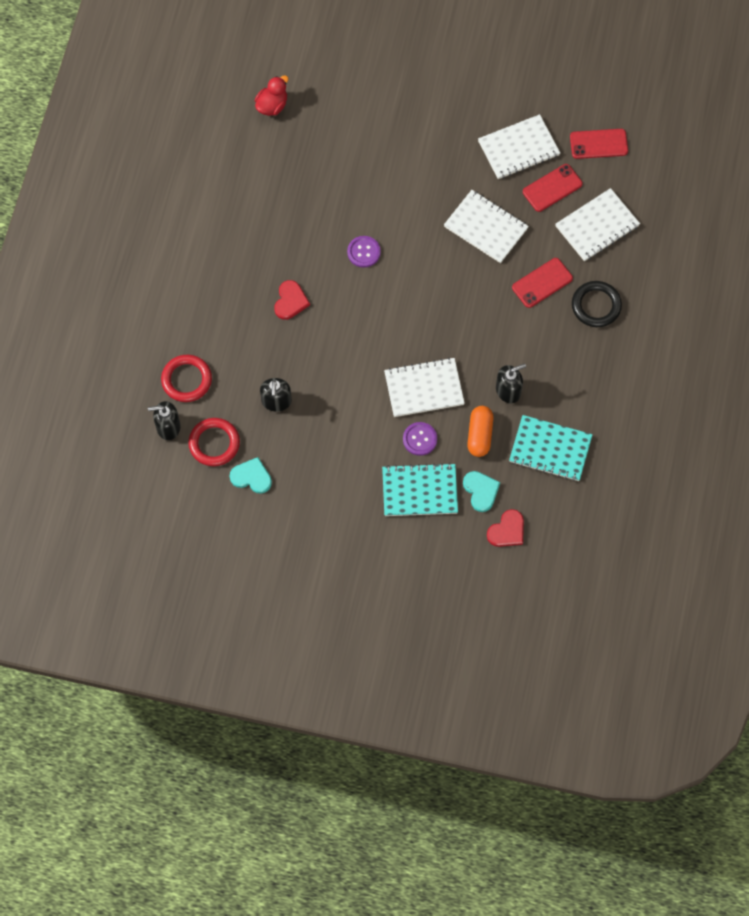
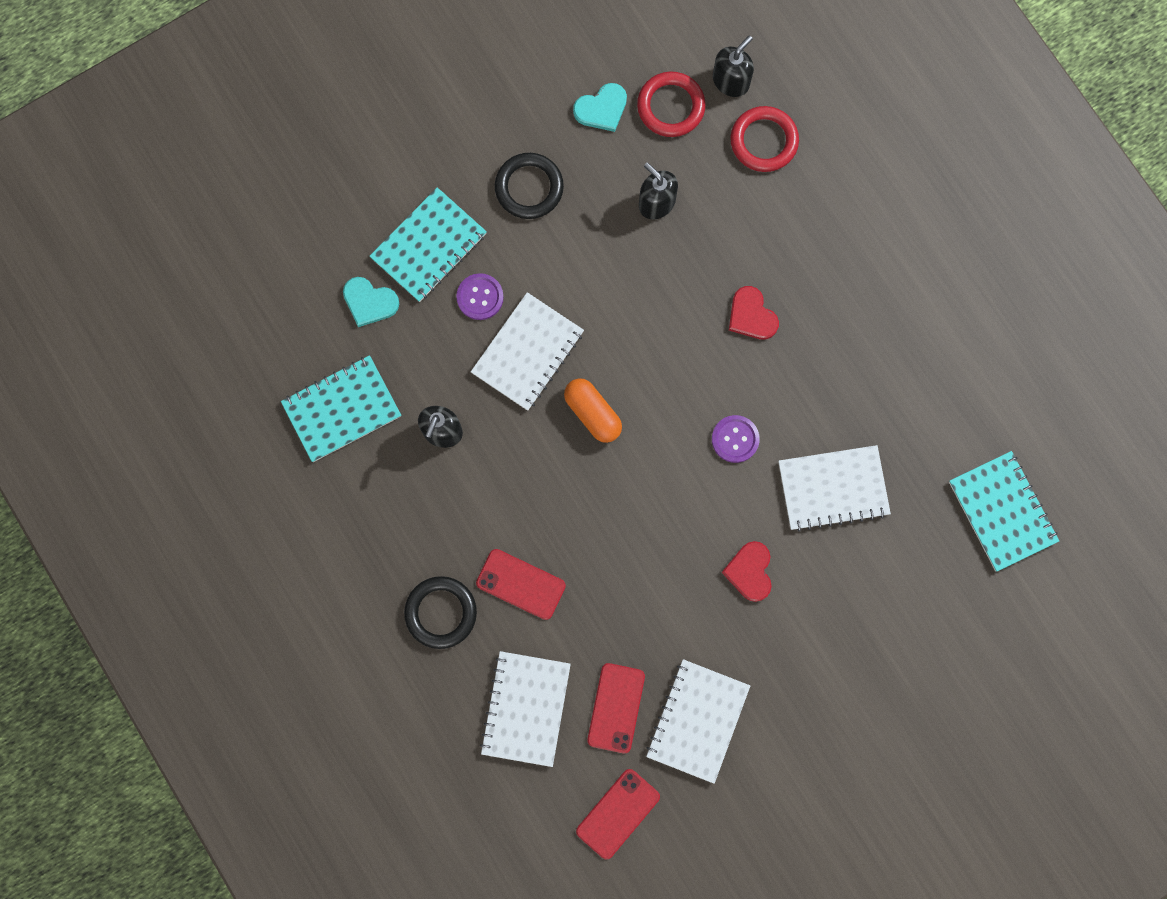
camera: 135 degrees right, 10 degrees up
red duck [255,75,288,116] -> turquoise notebook [949,451,1059,571]
white notebook [444,190,529,263] -> white notebook moved to [778,445,891,532]
orange capsule [467,406,494,457] -> orange capsule moved to [564,378,622,443]
red heart [487,509,524,547] -> red heart moved to [721,541,772,602]
red phone [512,258,573,308] -> red phone turned 75 degrees counterclockwise [476,549,566,620]
none -> black ring [495,153,564,219]

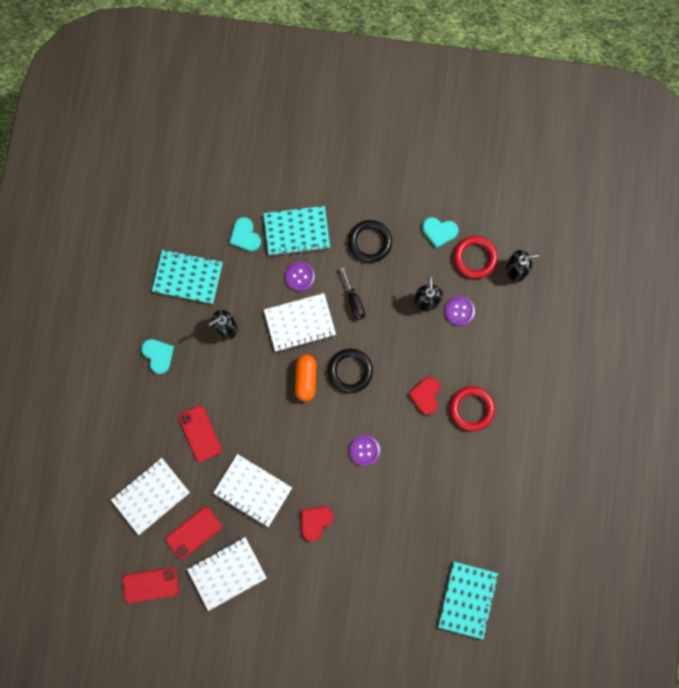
camera: 40 degrees right, 0 degrees up
black ring [404,576,477,649] -> black ring moved to [328,349,373,393]
red ring [730,106,799,172] -> red ring moved to [450,386,495,431]
white notebook [778,445,891,532] -> white notebook moved to [213,454,292,527]
none -> turquoise heart [141,339,174,374]
none -> black screwdriver [340,267,365,320]
none -> purple button [445,296,475,326]

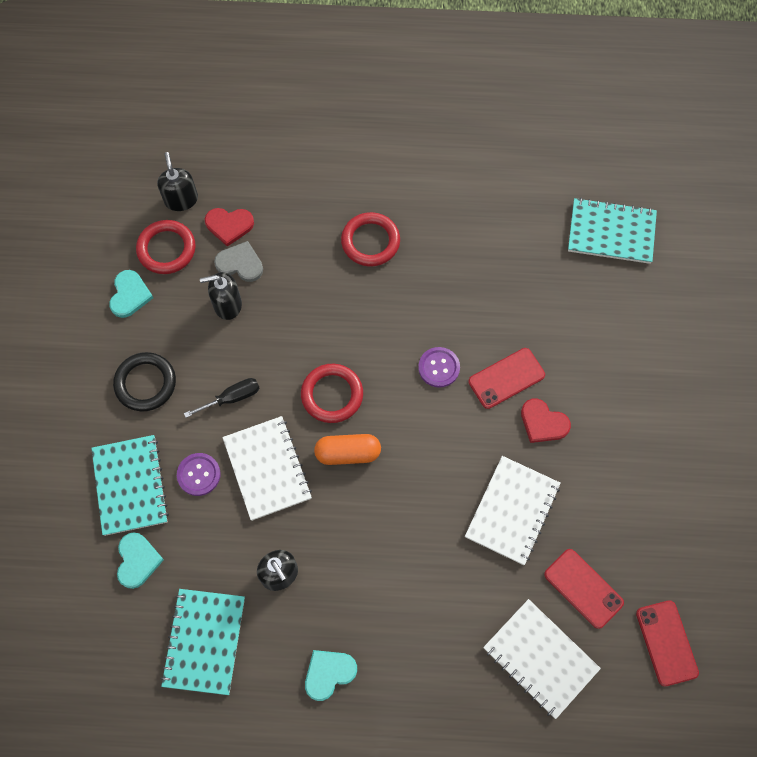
camera: 95 degrees left, 10 degrees down
red phone [178,405,222,462] -> red phone moved to [468,348,545,409]
white notebook [187,537,267,611] -> none
turquoise heart [229,217,261,252] -> turquoise heart turned 60 degrees counterclockwise [117,532,164,589]
black ring [328,349,373,393] -> red ring [301,364,363,423]
red heart [408,377,440,415] -> red heart moved to [205,208,254,247]
purple button [445,296,475,326] -> grey heart [214,241,263,282]

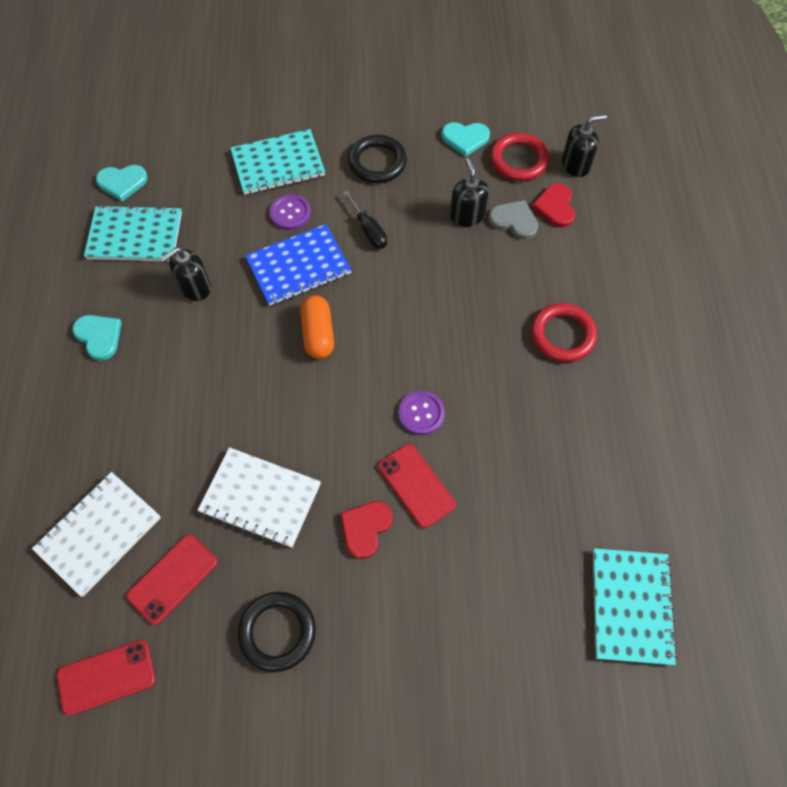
camera: 85 degrees right, 5 degrees down
turquoise heart [117,532,164,589] -> turquoise heart moved to [96,165,148,202]
grey heart [214,241,263,282] -> grey heart turned 75 degrees counterclockwise [489,200,538,239]
white notebook [223,416,312,521] -> blue notebook [245,224,351,306]
red ring [301,364,363,423] -> none
none -> black ring [238,592,316,672]

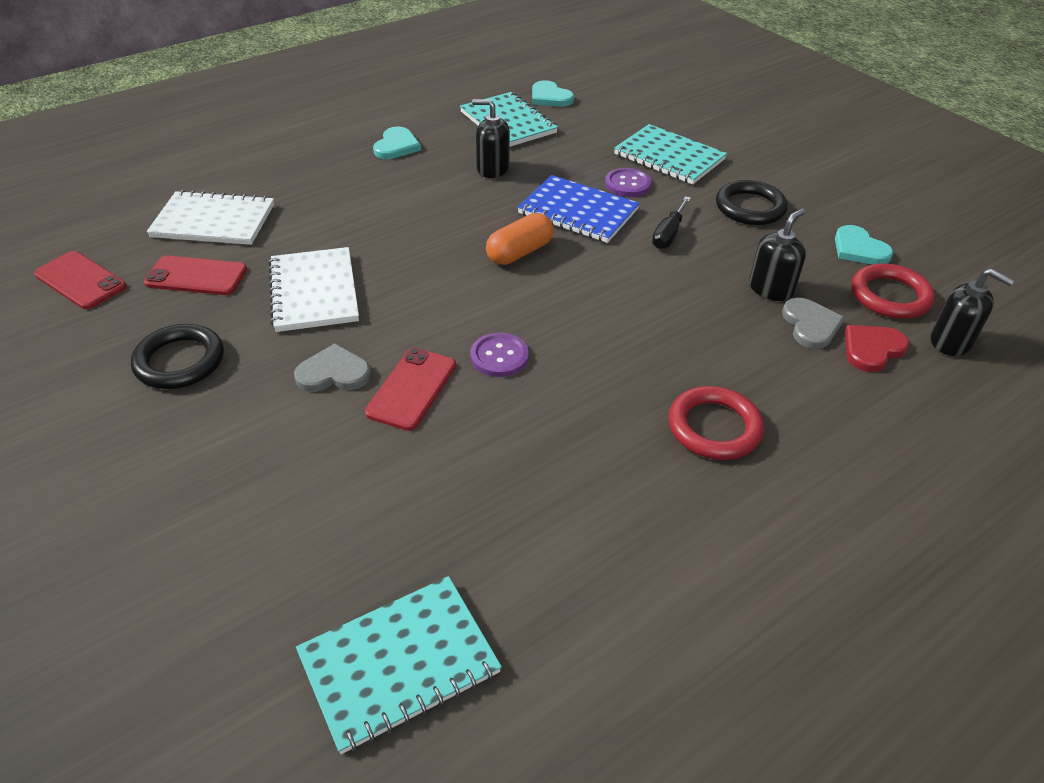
camera: 55 degrees right, 20 degrees down
red heart [340,501,393,559] -> grey heart [294,343,371,392]

